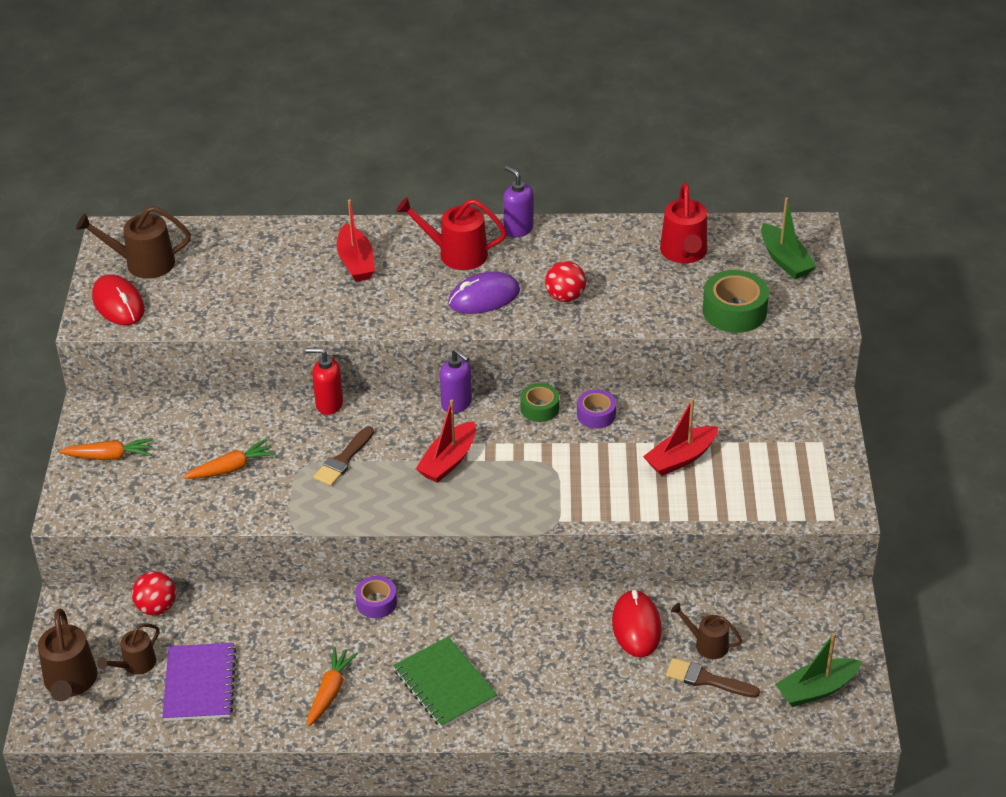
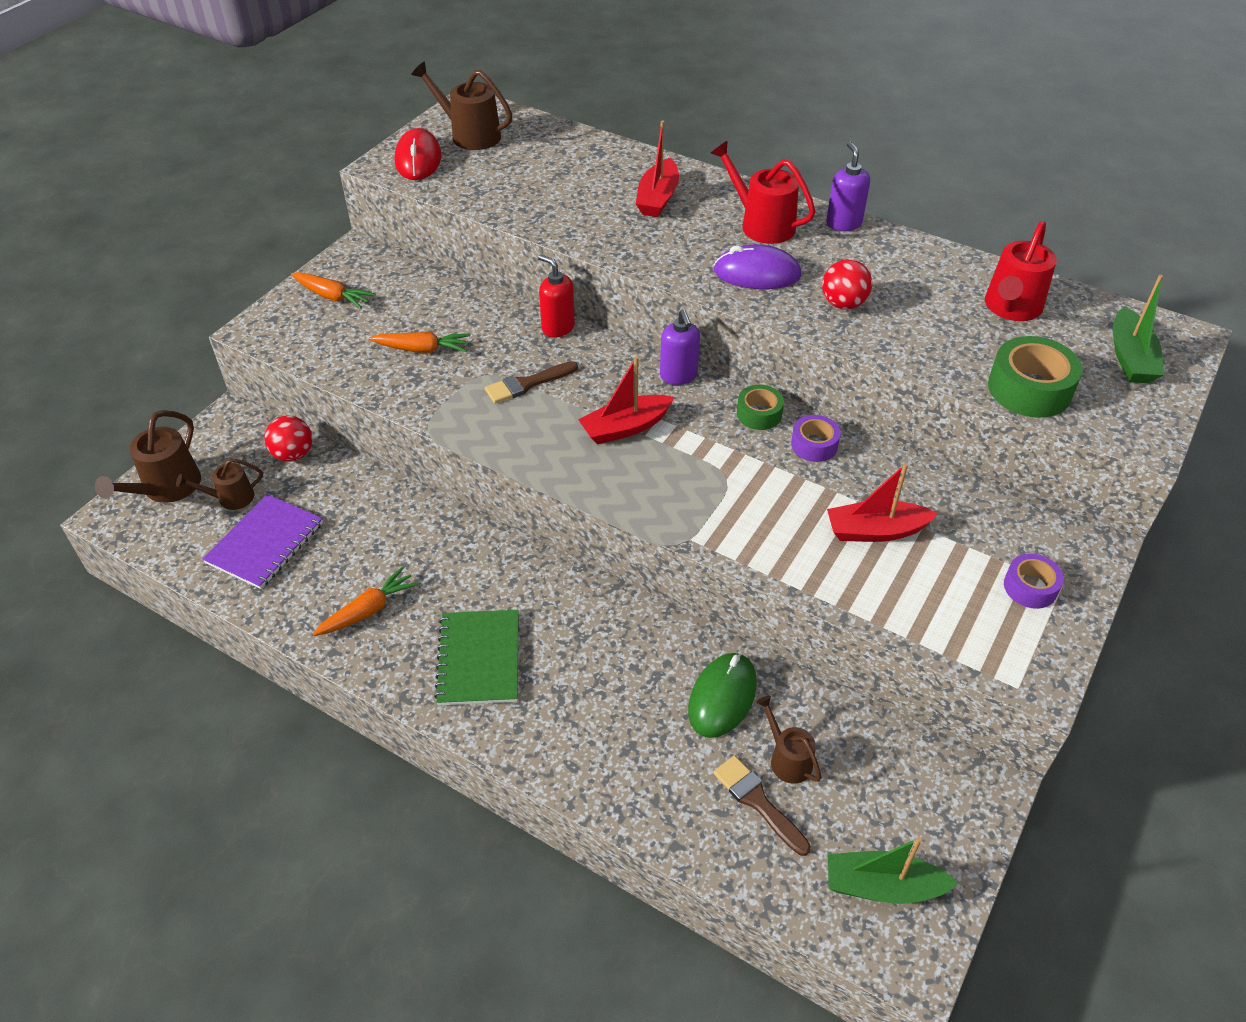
camera: 30 degrees right, 5 degrees up
purple tape [355,576,397,618] -> purple tape moved to [1004,553,1064,609]
red mouse [612,589,662,657] -> green mouse [688,653,757,738]

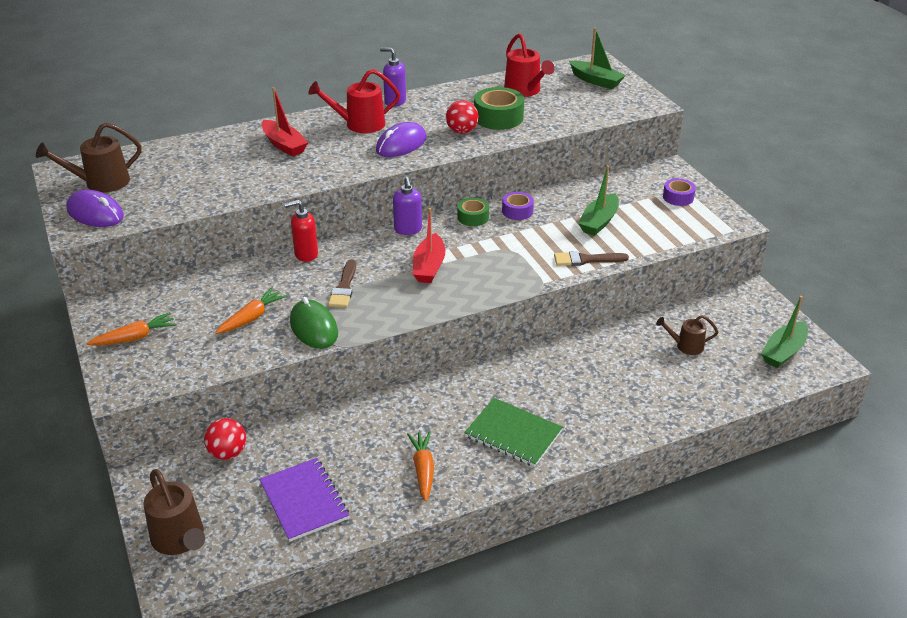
camera: 55 degrees left, 10 degrees down
brown watering can [176,458,263,510] -> none
red mouse [395,128,441,180] -> purple mouse [66,190,124,227]
purple soap dispenser [660,309,700,385] -> purple soap dispenser turned 60 degrees clockwise [393,177,422,235]
green mouse [688,653,757,738] -> green mouse moved to [290,297,338,349]
brown brush [713,755,811,856] -> brown brush moved to [554,251,629,266]
red boat [827,463,938,542] -> green boat [578,165,619,236]
green tape [988,336,1083,418] -> green tape moved to [474,87,524,130]

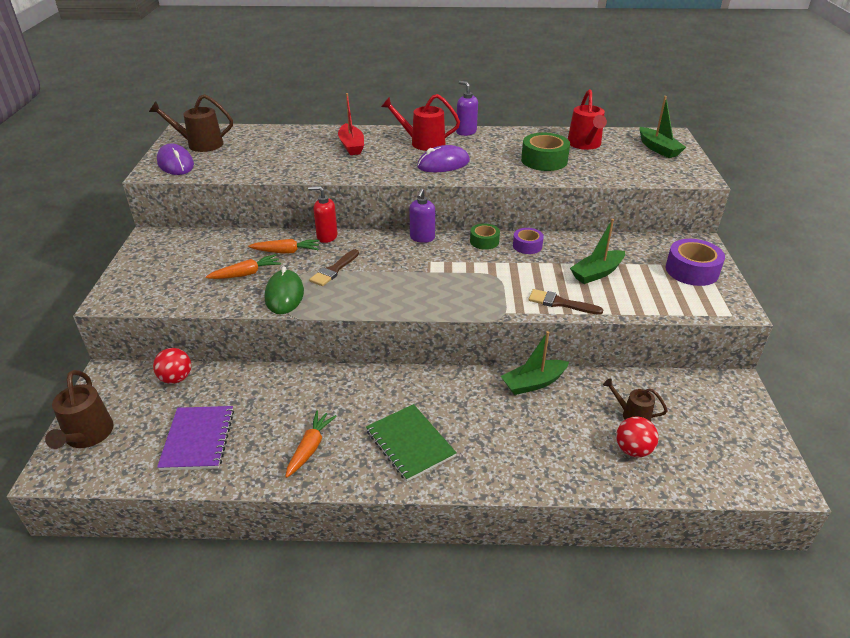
camera: 25 degrees right, 0 degrees up
orange carrot [86,312,177,346] -> orange carrot moved to [248,239,320,254]
red boat [413,208,445,283] -> none
red ball [446,100,479,134] -> red ball moved to [616,416,658,457]
purple tape [663,178,696,206] -> purple tape [666,239,725,286], size x1.65
green boat [761,296,808,368] -> green boat moved to [501,331,569,395]

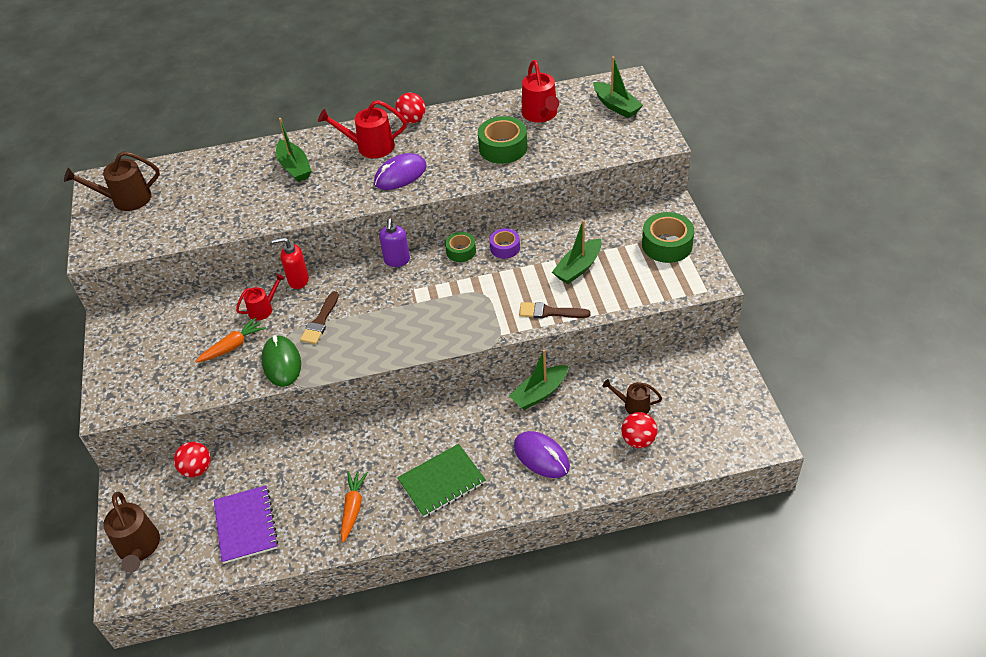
camera: 10 degrees left, 10 degrees up
purple mouse [157,143,194,175] -> purple mouse moved to [514,431,570,478]
orange carrot [248,239,320,254] -> red watering can [236,274,285,321]
red boat [338,93,364,155] -> green boat [276,118,312,182]
green notebook [366,404,457,481] -> green notebook turned 75 degrees counterclockwise [397,444,486,517]
purple soap dispenser [456,81,478,136] -> red ball [395,93,426,124]
purple tape [666,239,725,286] -> green tape [642,212,694,263]

